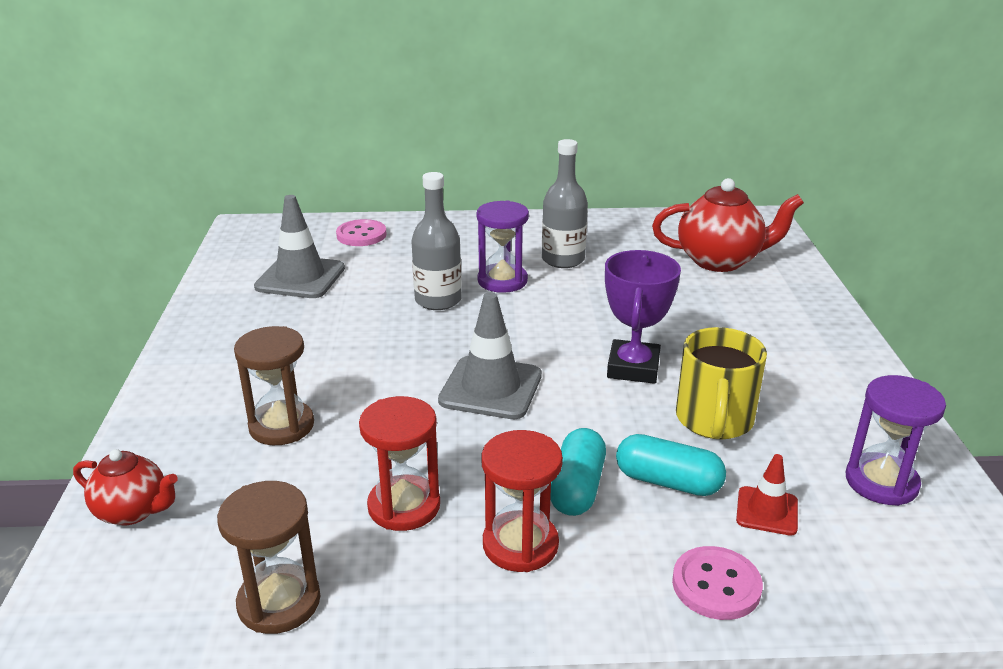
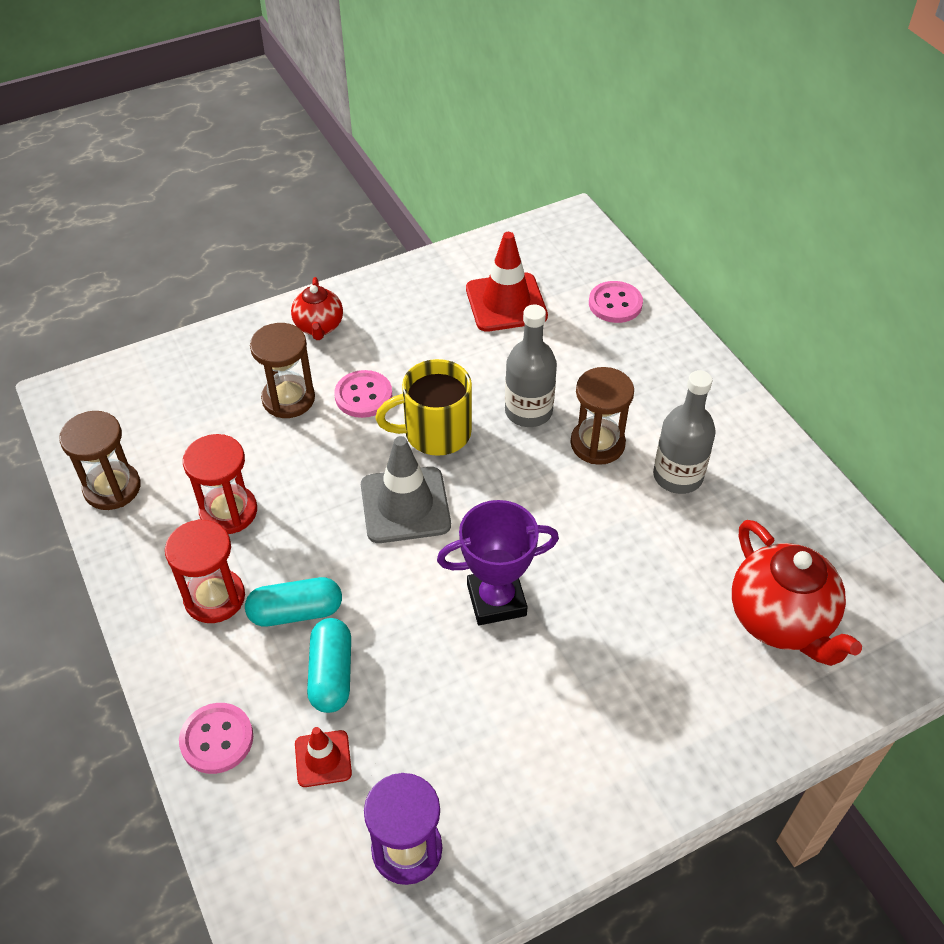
camera: 65 degrees right, 20 degrees up
red teapot [73,449,178,525] -> red teapot moved to [291,277,343,340]
grey traffic cone [254,195,345,298] -> red traffic cone [466,232,548,332]
purple hourglass [477,201,529,293] -> brown hourglass [570,367,634,465]
yellow mug [676,327,767,439] -> yellow mug moved to [375,359,472,456]
none -> pink button [334,370,392,418]

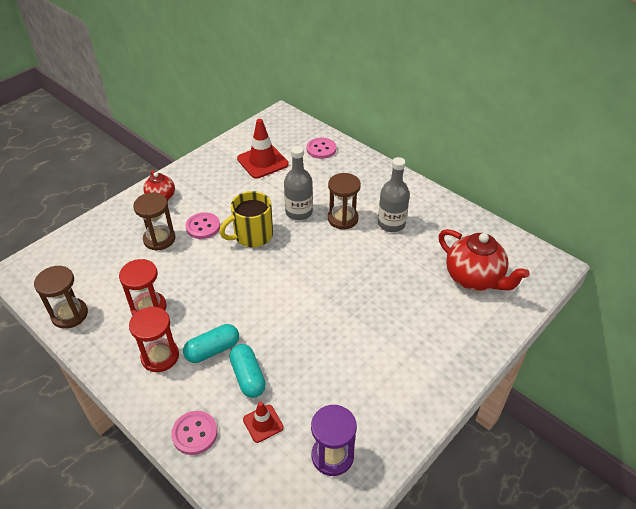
camera: 20 degrees left, 5 degrees down
grey traffic cone [361,436,451,543] -> none
purple trophy [437,500,559,625] -> none

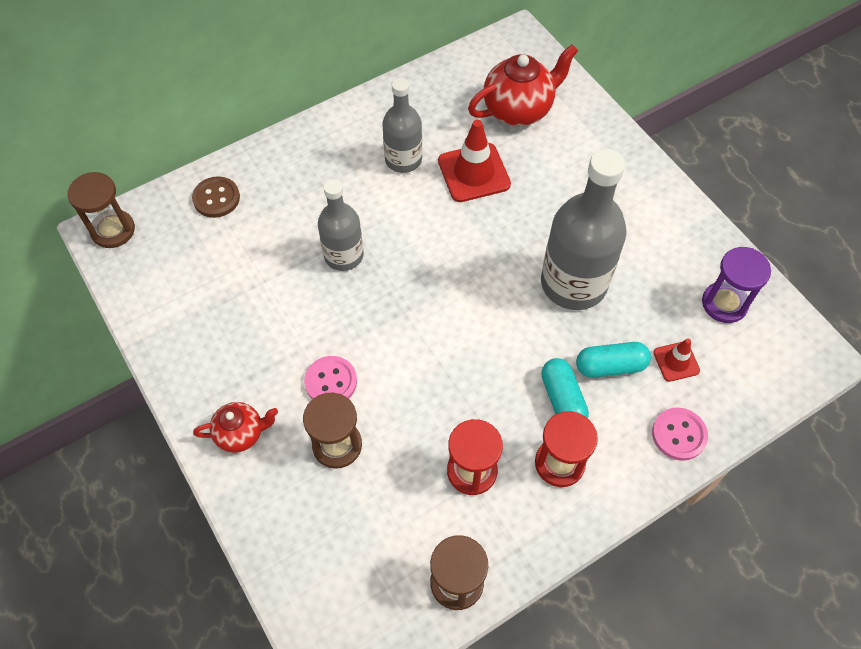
camera: 75 degrees left, 15 degrees up
yellow mug [219,191,273,247] -> none
red traffic cone [237,119,289,179] -> red traffic cone moved to [438,120,511,202]
pink button [307,137,336,159] -> brown button [192,176,240,218]
brown hourglass [328,173,361,230] -> brown hourglass moved to [67,172,135,248]
none -> grey bottle [541,149,627,310]

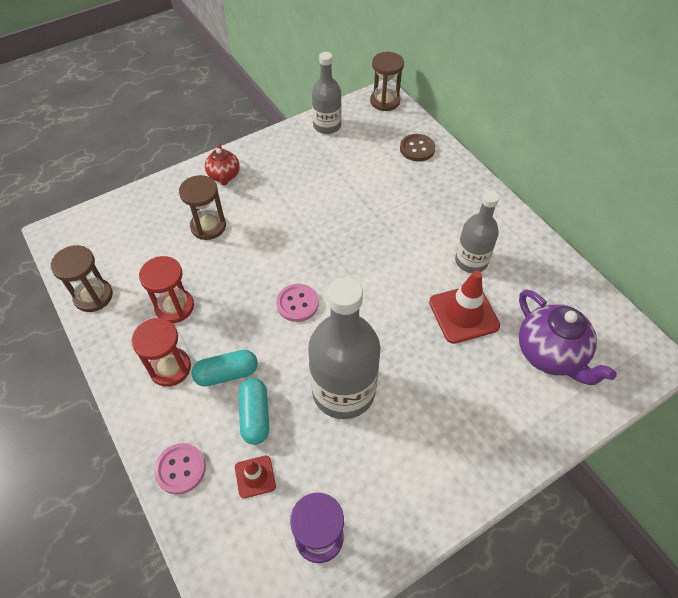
camera: 90 degrees right, 5 degrees down
pink button [304,356,357,399] -> pink button moved to [276,284,319,322]
grey bottle [318,179,364,271] -> grey bottle moved to [312,52,341,134]
red teapot [468,44,578,126] -> purple teapot [519,289,617,385]

